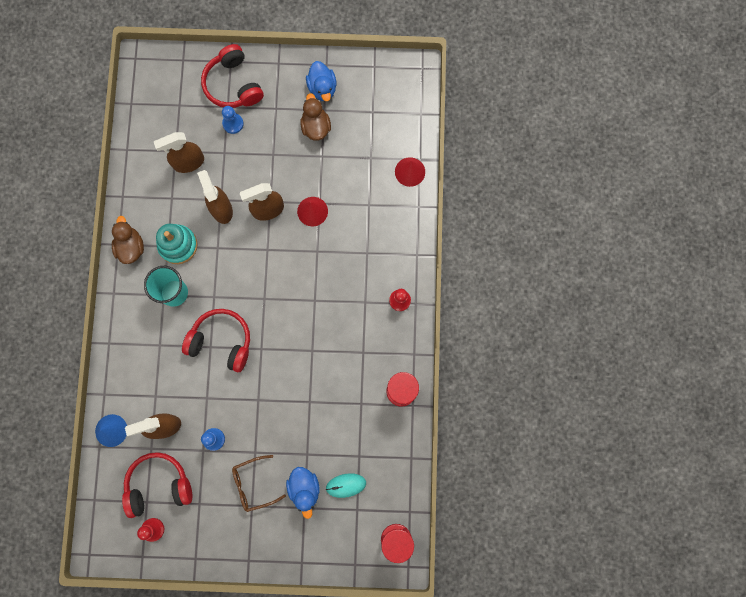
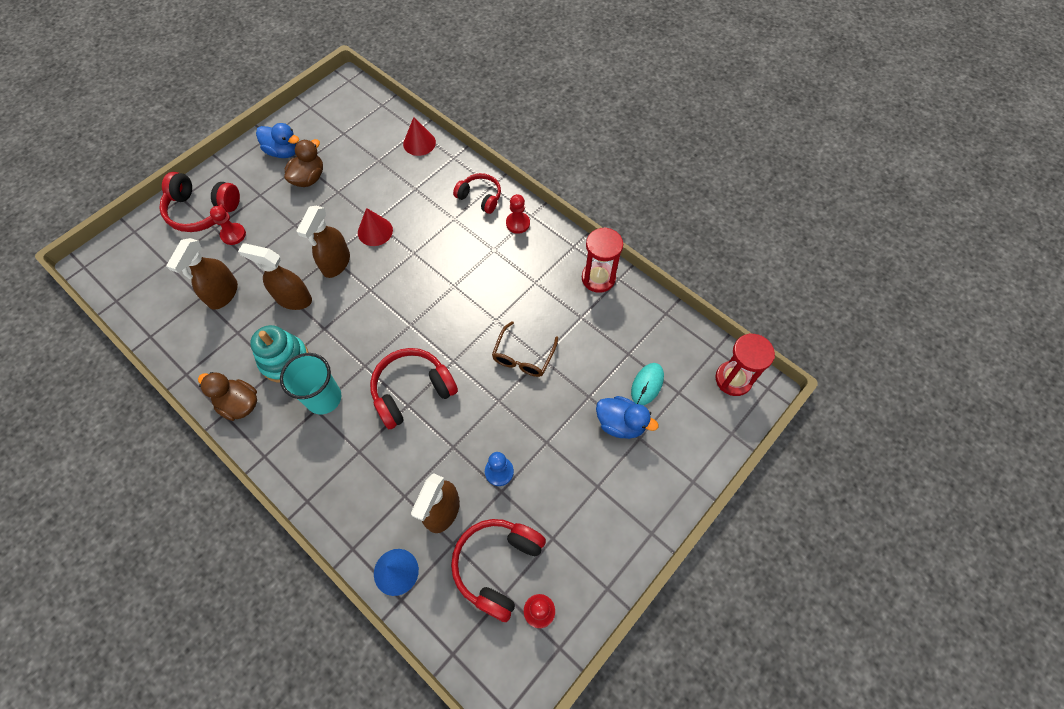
camera: 50 degrees left, 15 degrees down
blue pawn [222,106,244,134] -> red pawn [210,206,246,245]
brown glasses [232,455,286,512] -> brown glasses moved to [492,321,558,377]
brown duck [300,93,331,141] -> brown duck turned 90 degrees clockwise [284,139,323,187]
none -> red headphones [453,173,501,214]

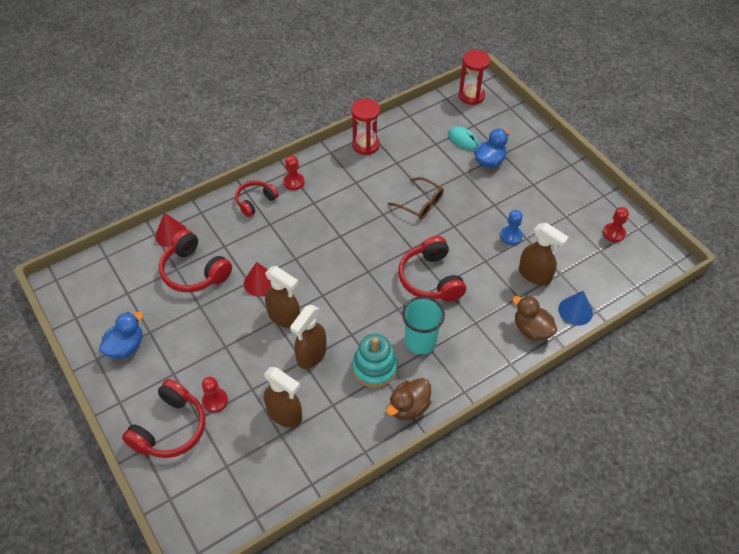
camera: 75 degrees left, 10 degrees down
brown duck [284,139,323,187] -> brown duck moved to [512,296,557,341]
red headphones [451,519,546,622] -> red headphones moved to [159,229,232,293]

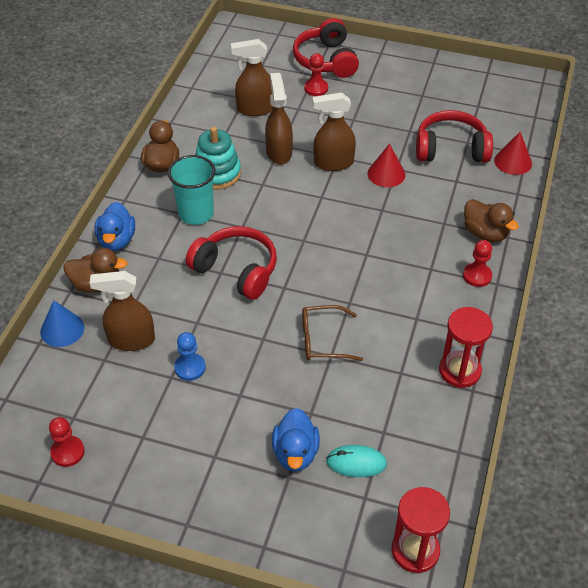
camera: 140 degrees right, 5 degrees down
blue duck [99,311,143,358] -> blue duck moved to [95,202,135,251]
red headphones [235,180,279,217] -> brown duck [464,199,519,242]

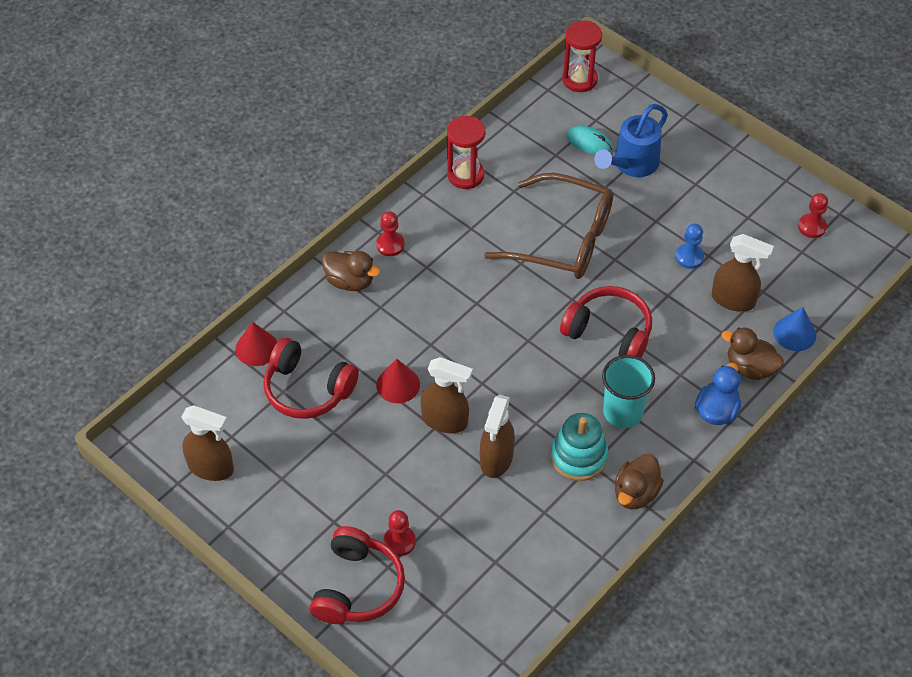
camera: 155 degrees left, 5 degrees up
red headphones [186,226,277,300] -> red headphones turned 150 degrees clockwise [560,286,652,358]
brown spray bottle [231,39,273,116] -> brown spray bottle moved to [182,405,234,481]
blue duck [272,408,320,471] -> blue watering can [594,104,668,177]
brown glasses [302,305,363,361] -> brown glasses [484,173,613,279], size x1.91
brown duck [464,199,519,242] -> brown duck turned 135 degrees clockwise [322,251,380,291]

